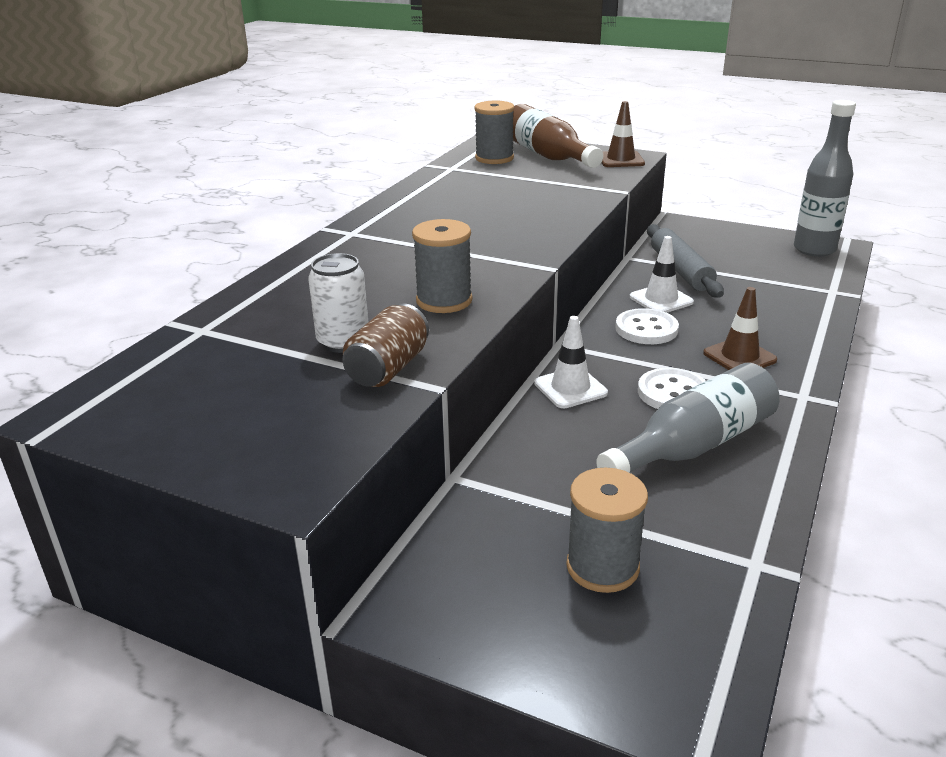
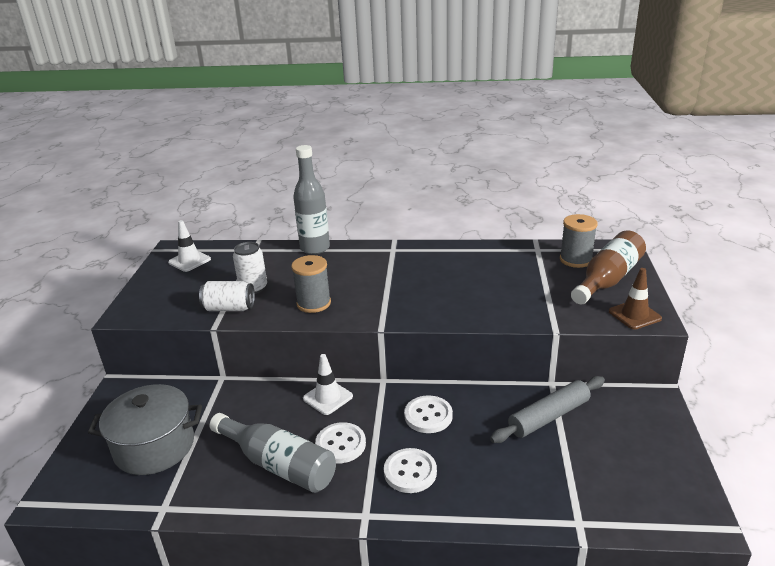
camera: 70 degrees right, 0 degrees up
brown can [342,304,429,387] -> white can [199,281,255,311]
grey spool [566,468,648,593] -> grey pot [88,384,202,475]
white traffic cone [630,236,694,313] -> white traffic cone moved to [168,220,211,272]
brown traffic cone [703,287,777,370] -> white button [384,448,437,493]
grey bottle [794,100,856,257] -> grey bottle moved to [293,145,330,254]

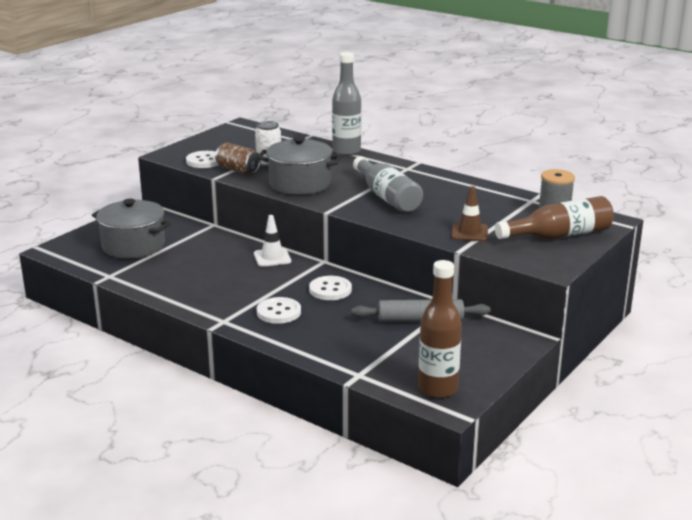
camera: 30 degrees right, 5 degrees down
white traffic cone [168,220,211,272] -> none
white can [199,281,255,311] -> brown can [215,143,261,174]
grey bottle [210,413,336,493] -> grey bottle moved to [353,156,423,213]
grey spool [291,255,331,313] -> grey pot [257,136,342,195]
white button [315,422,366,463] -> white button moved to [186,151,218,168]
brown traffic cone [609,268,662,330] -> brown traffic cone moved to [451,186,488,241]
none -> brown bottle [418,260,462,398]

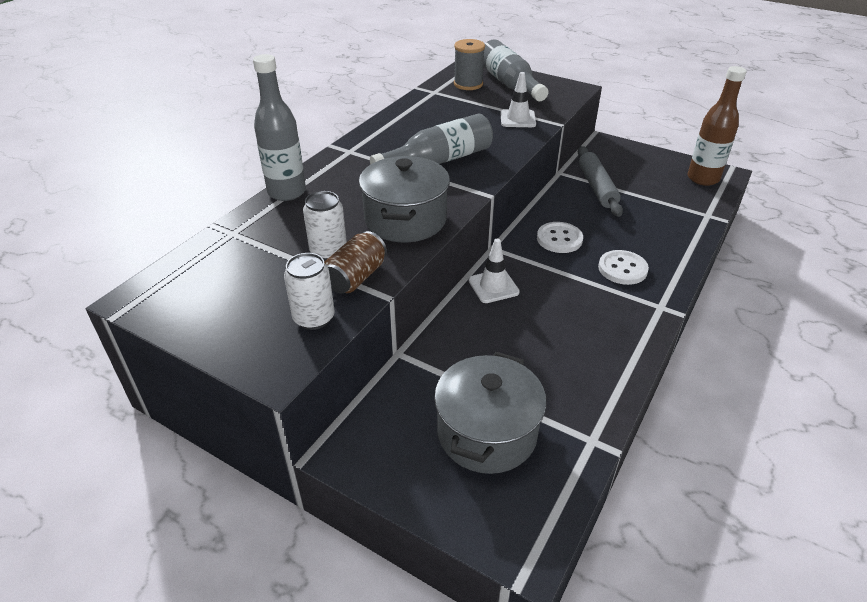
camera: 95 degrees left, 15 degrees up
white button [186,151,218,168] -> white can [284,253,335,330]
brown traffic cone [451,186,488,241] -> white traffic cone [500,72,536,127]
brown bottle [495,196,614,239] -> grey bottle [483,40,548,101]

